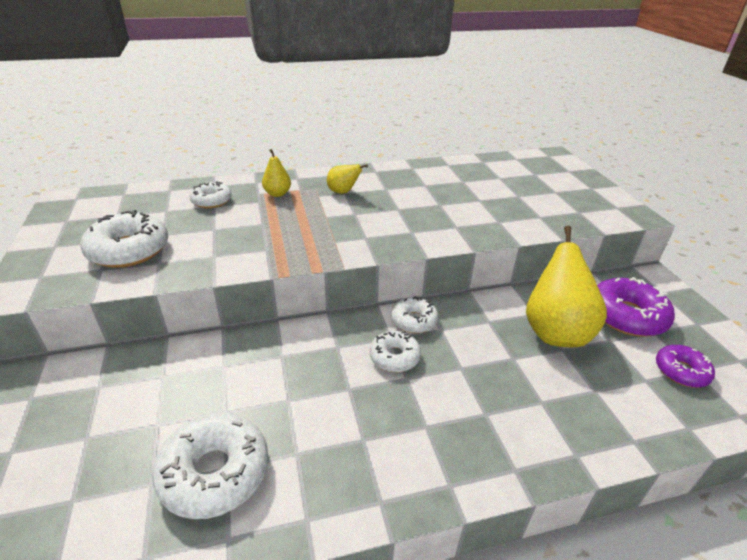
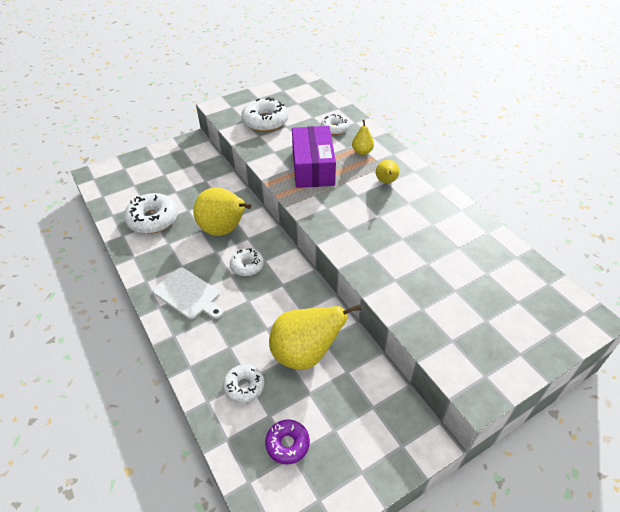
camera: 75 degrees right, 10 degrees up
white donut [391,296,438,333] -> white donut moved to [223,364,264,403]
purple donut [597,277,675,337] -> none
none -> white cutting board [153,268,223,319]
none -> yellow pear [193,187,251,236]
none -> purple box [292,126,336,188]

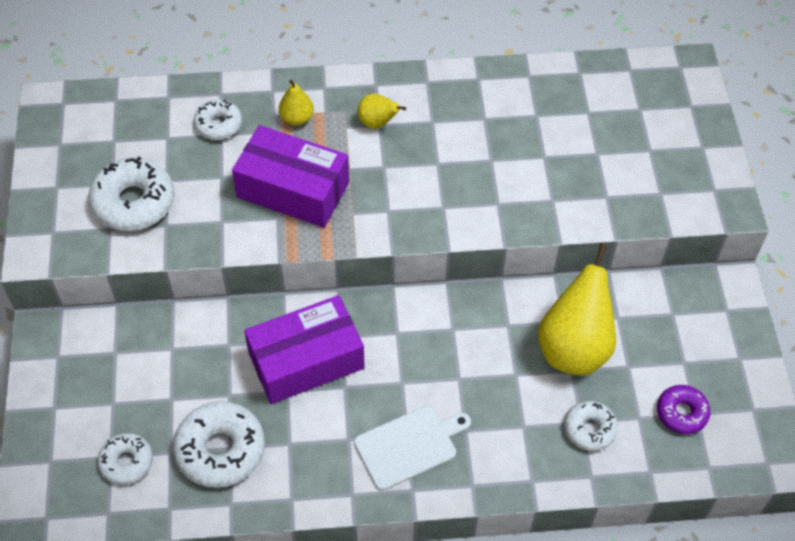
camera: 65 degrees left, 10 degrees up
yellow pear [193,187,251,236] -> purple box [244,295,365,404]
white donut [230,248,264,276] -> white donut moved to [98,433,153,485]

